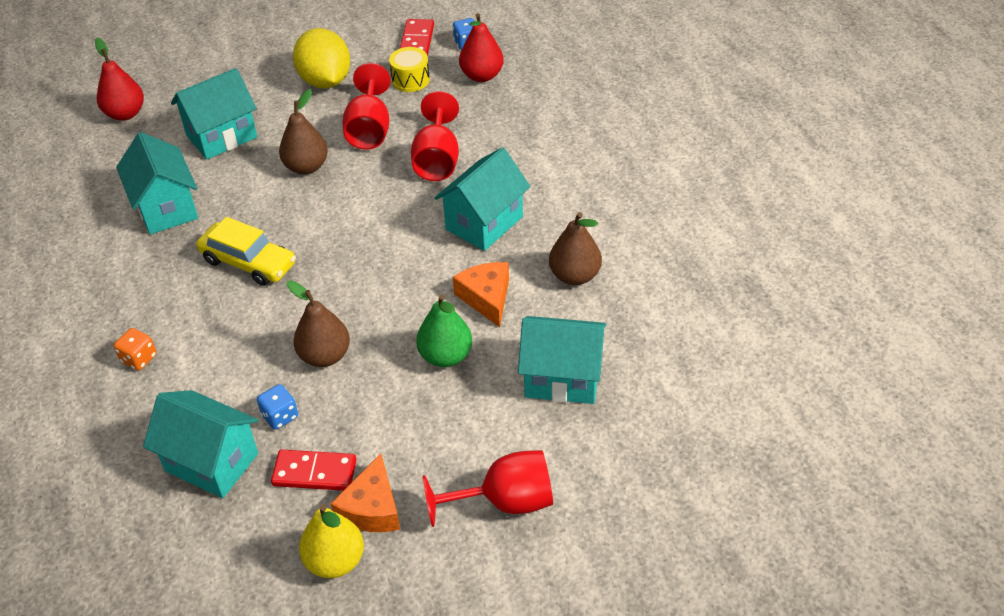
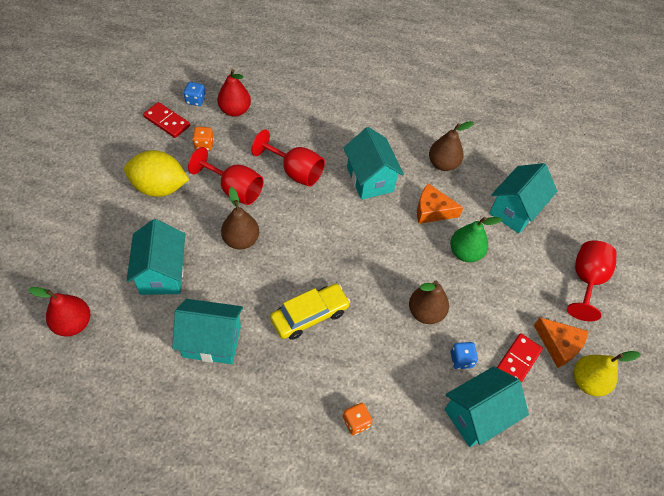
camera: 65 degrees left, 10 degrees up
yellow drum [389,47,430,92] -> orange dice [192,127,214,151]

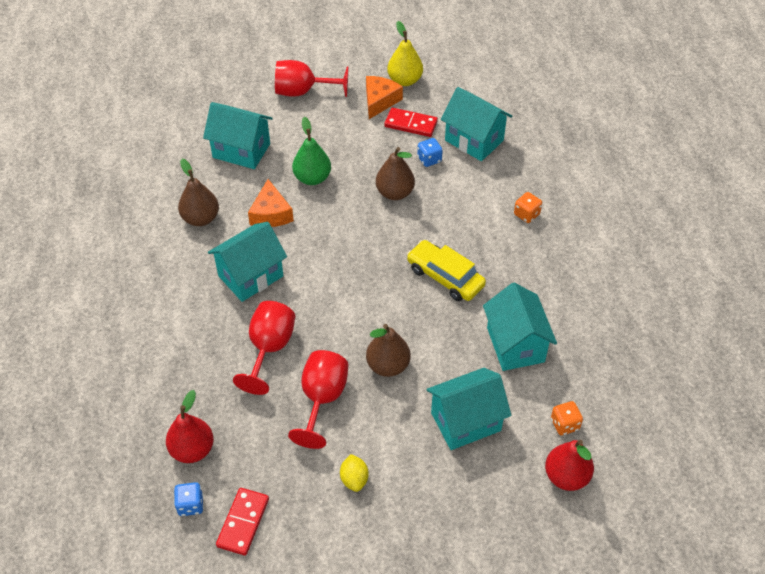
camera: 105 degrees left, 5 degrees down
yellow lemon [124,150,189,197] -> yellow lemon [340,454,369,492], size x0.48
orange dice [192,127,214,151] -> orange dice moved to [551,401,583,435]

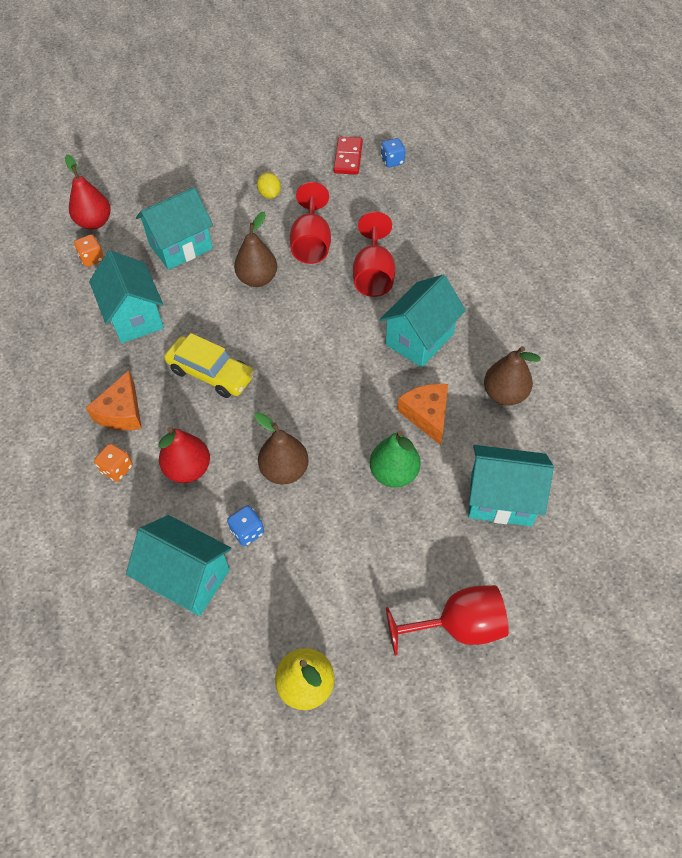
camera: 170 degrees right, 5 degrees up
red pear [166,390,214,463] -> red pear moved to [159,427,210,483]
orange cheese [366,76,403,119] -> orange cheese moved to [86,370,142,430]
red domino [385,108,438,137] -> none

